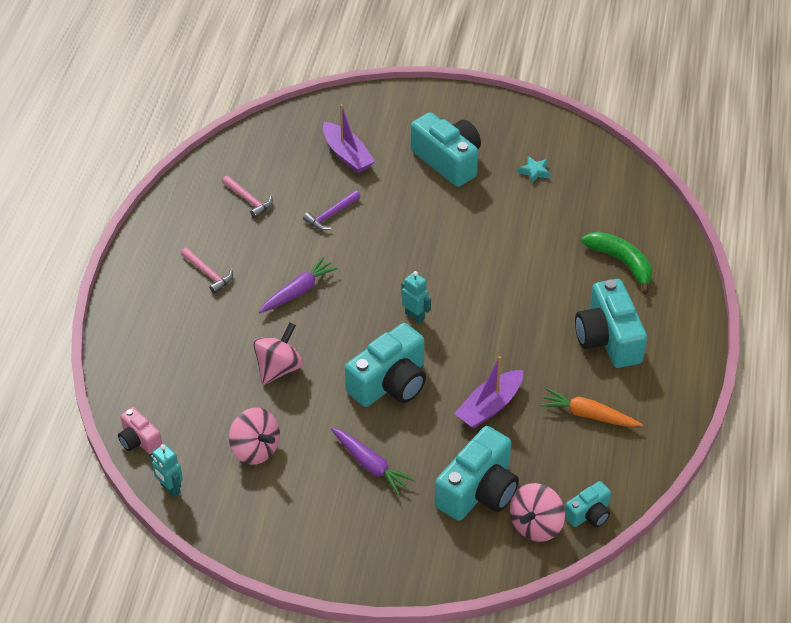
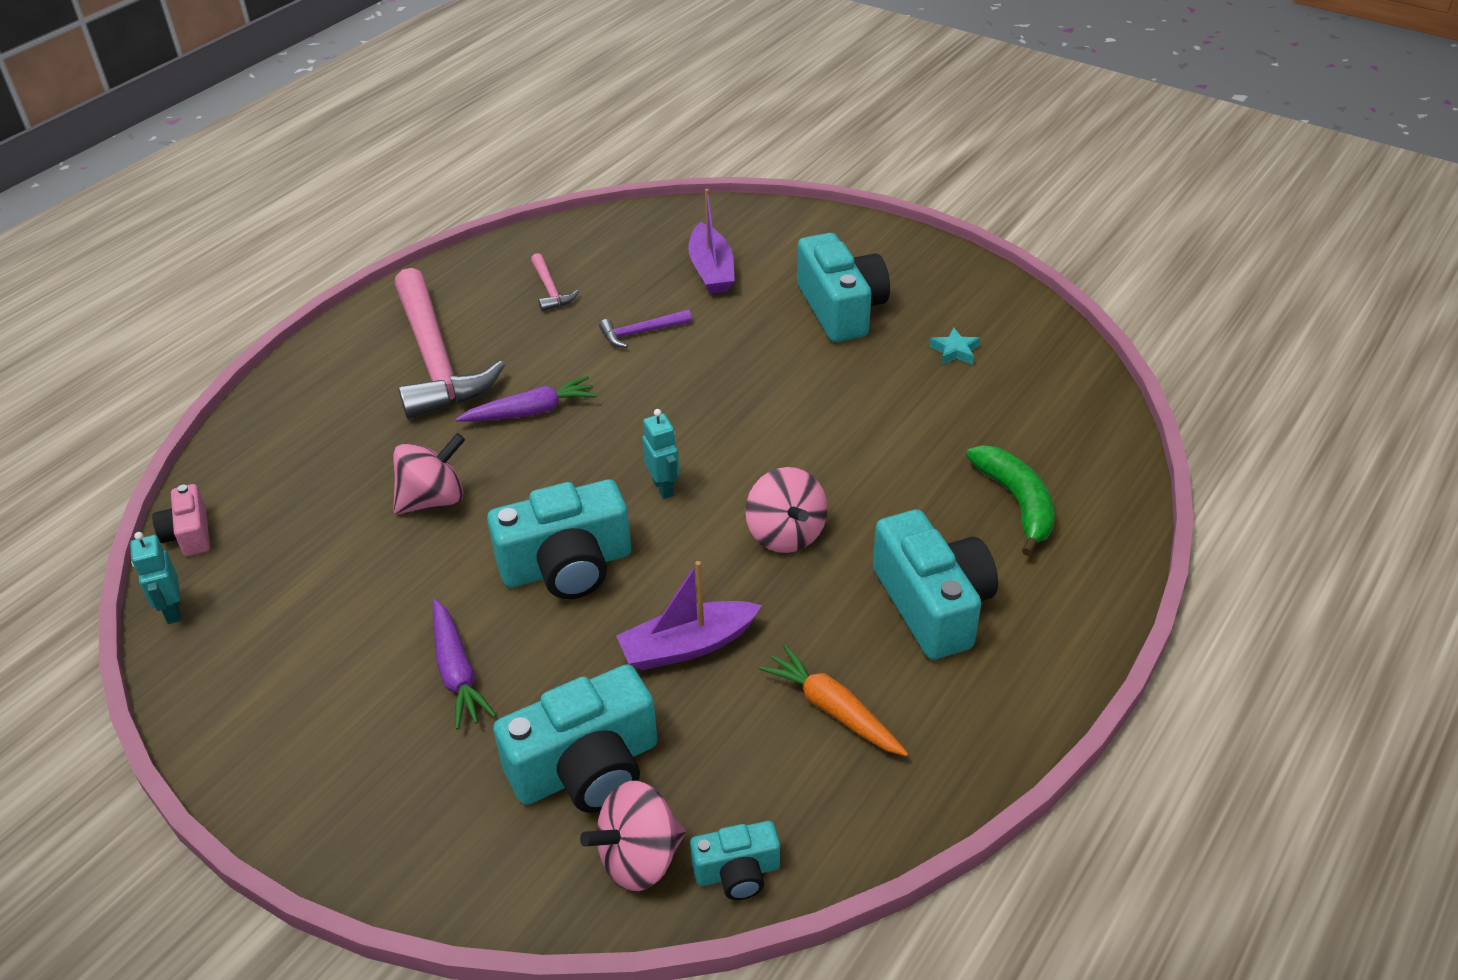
camera: 25 degrees right, 5 degrees down
pink hammer [181,248,233,294] -> pink hammer [394,268,505,419], size x2.34
pink spinning top [229,408,280,465] -> pink spinning top moved to [745,467,828,553]
turquoise camera [575,279,647,368] -> turquoise camera turned 150 degrees clockwise [873,509,998,660]

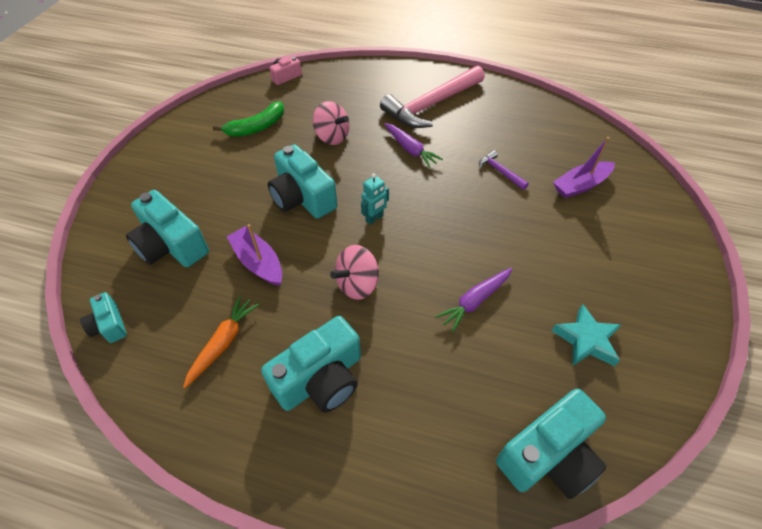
camera: 70 degrees right, 10 degrees up
turquoise robot [130,532,181,624] -> none
purple carrot [433,599,496,730] -> purple carrot moved to [435,268,512,333]
pink hammer [531,253,579,312] -> none
pink spinning top [580,781,686,891] -> none
turquoise camera [797,233,890,342] -> turquoise camera moved to [496,389,607,499]
turquoise star [930,327,980,364] -> turquoise star [552,304,622,366], size x1.69
green banana [966,445,1055,556] -> green banana moved to [213,101,284,137]

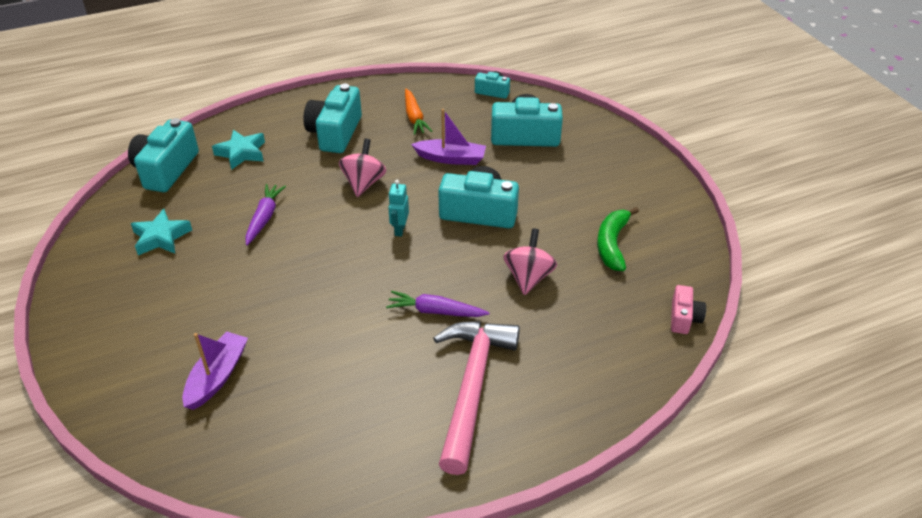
camera: 140 degrees right, 10 degrees down
pink spinning top [313,101,350,145] -> pink spinning top turned 105 degrees clockwise [503,228,557,295]
purple hammer [479,150,529,190] -> none
none -> turquoise star [212,130,265,170]

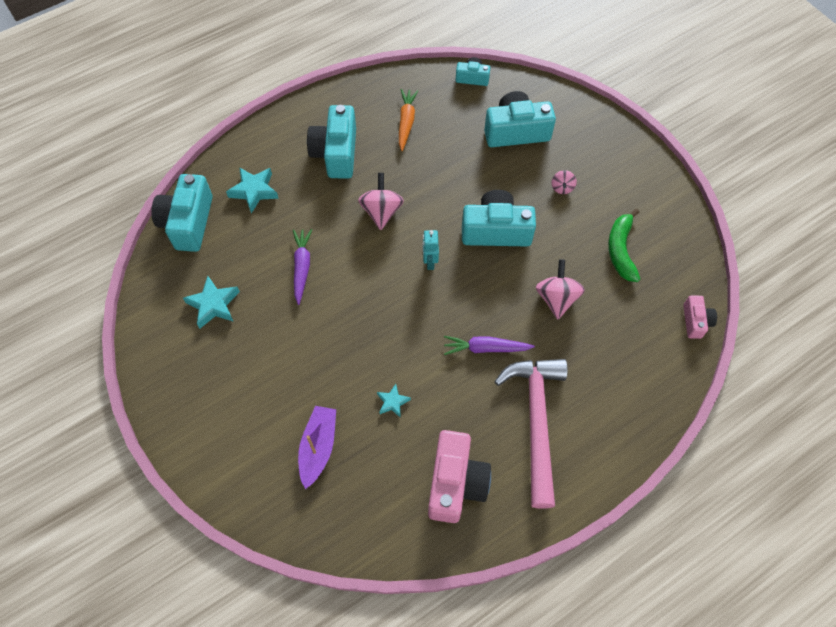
camera: 10 degrees left, 20 degrees up
orange carrot [405,89,433,135] -> orange carrot turned 150 degrees counterclockwise [399,89,418,151]
purple boat [411,109,486,165] -> none
none -> turquoise star [377,384,411,418]
none -> pink camera [428,430,491,523]
none -> pink spinning top [551,170,577,194]

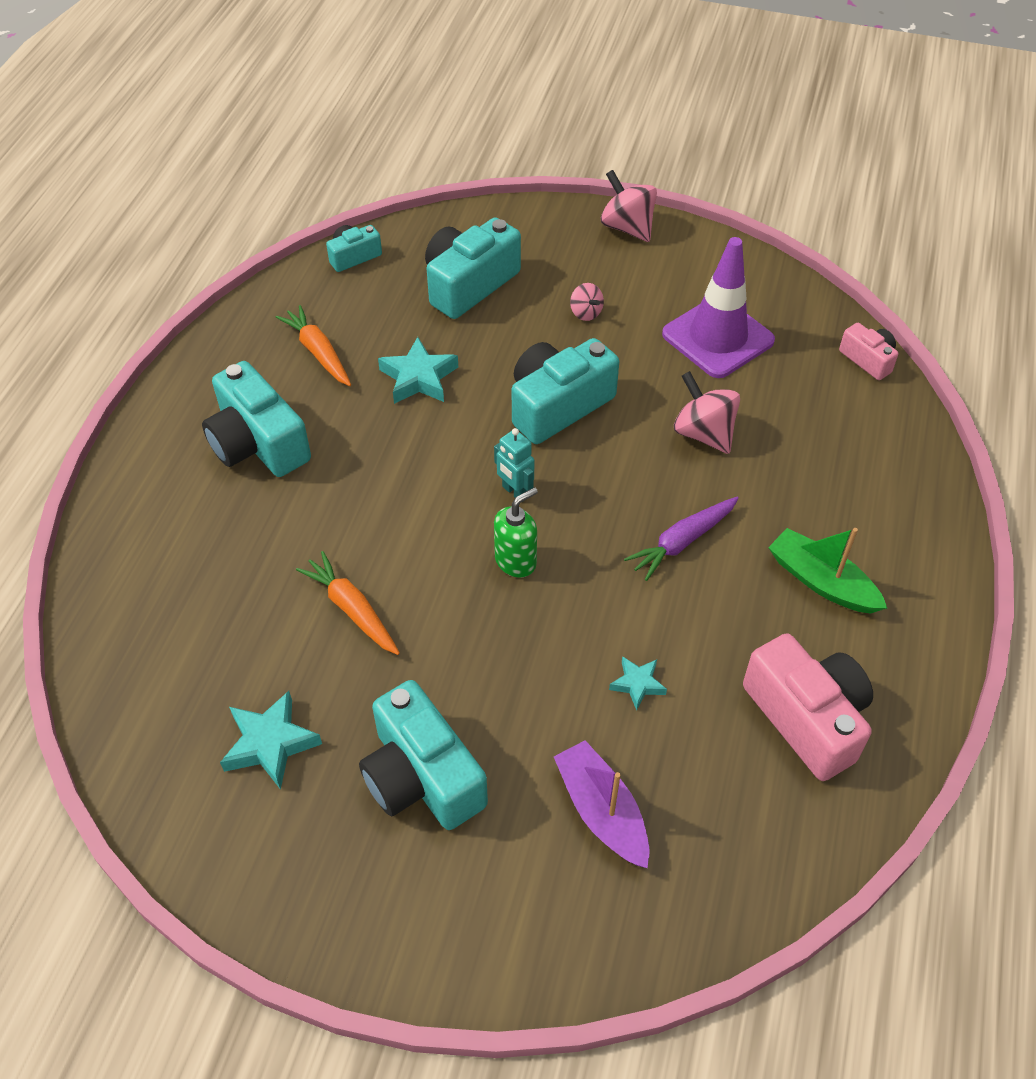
camera: 40 degrees left, 10 degrees down
turquoise camera [151,174,213,252] -> turquoise camera moved to [359,680,488,830]
turquoise star [226,167,279,213] -> turquoise star moved to [378,337,458,404]
purple carrot [293,229,312,305] -> orange carrot [296,551,400,655]
pink spinning top [358,173,404,230] -> pink spinning top moved to [601,170,657,242]
pink hammer [494,359,567,509] -> green boat [768,528,887,613]
green banana [608,209,640,282] -> purple traffic cone [662,237,775,378]
none -> green soap dispenser [494,487,538,578]

